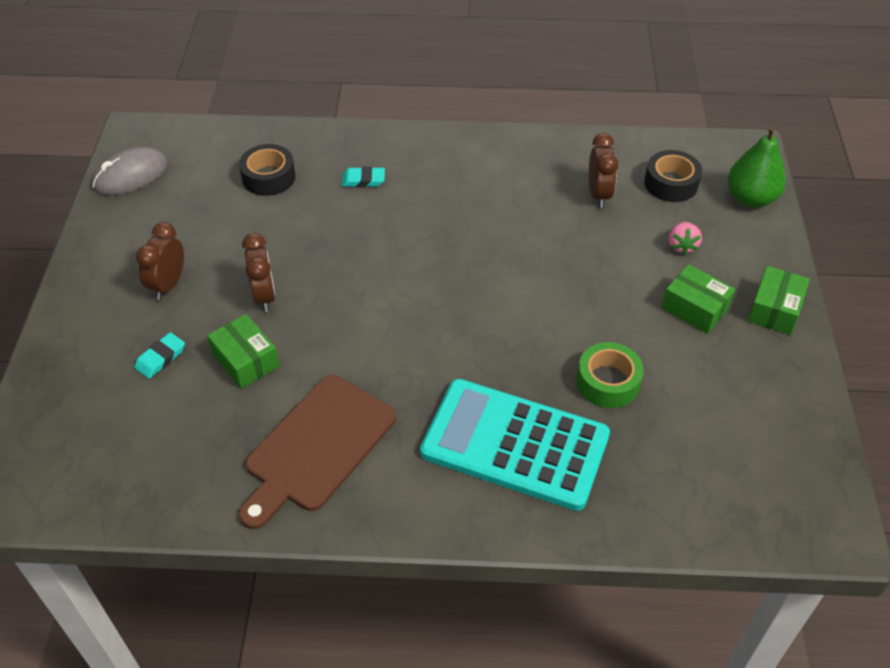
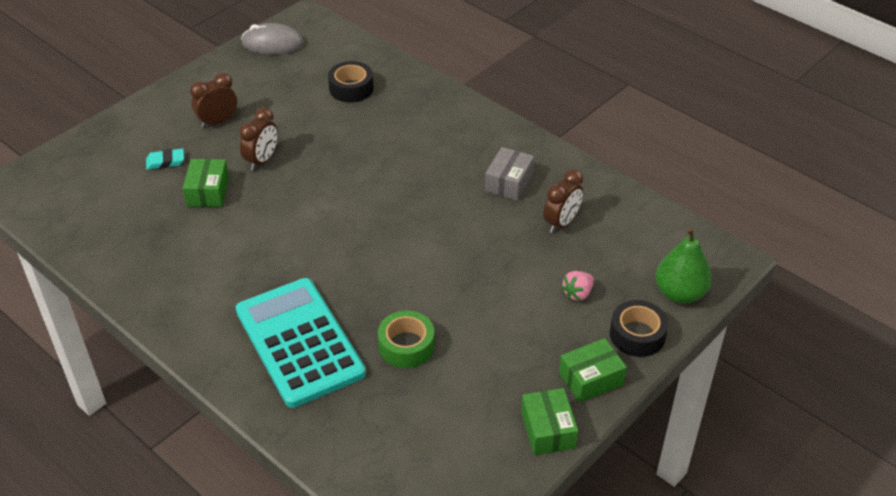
camera: 40 degrees right, 5 degrees down
brown cutting board [239,375,396,529] -> none
turquoise eraser [342,167,385,188] -> none
black tape [644,150,702,202] -> black tape moved to [610,300,668,357]
green box [662,264,735,334] -> green box moved to [521,388,578,455]
none -> grey box [485,147,534,201]

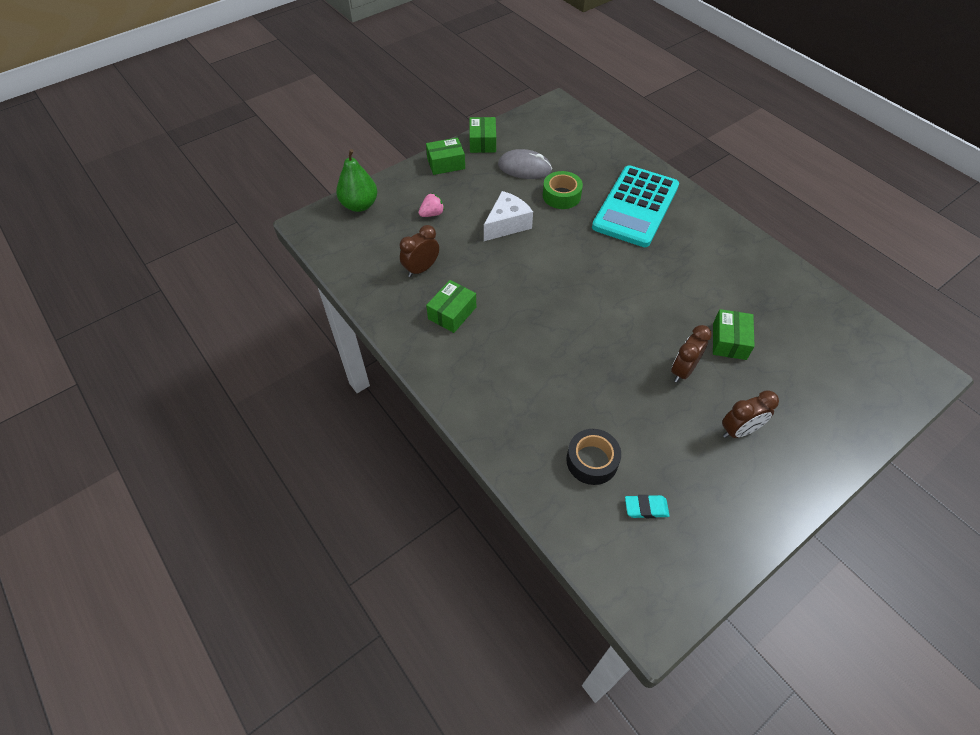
camera: 170 degrees left, 10 degrees up
turquoise eraser [146,148,184,170] -> turquoise eraser moved to [625,495,670,518]
turquoise calculator [236,278,366,408] -> turquoise calculator turned 45 degrees clockwise [592,165,679,247]
grey mouse [241,23,304,55] -> grey mouse moved to [498,149,552,179]
grey box [485,147,534,201] -> green box [426,280,476,333]
black tape [610,300,668,357] -> none
none -> white cheese [484,191,533,241]

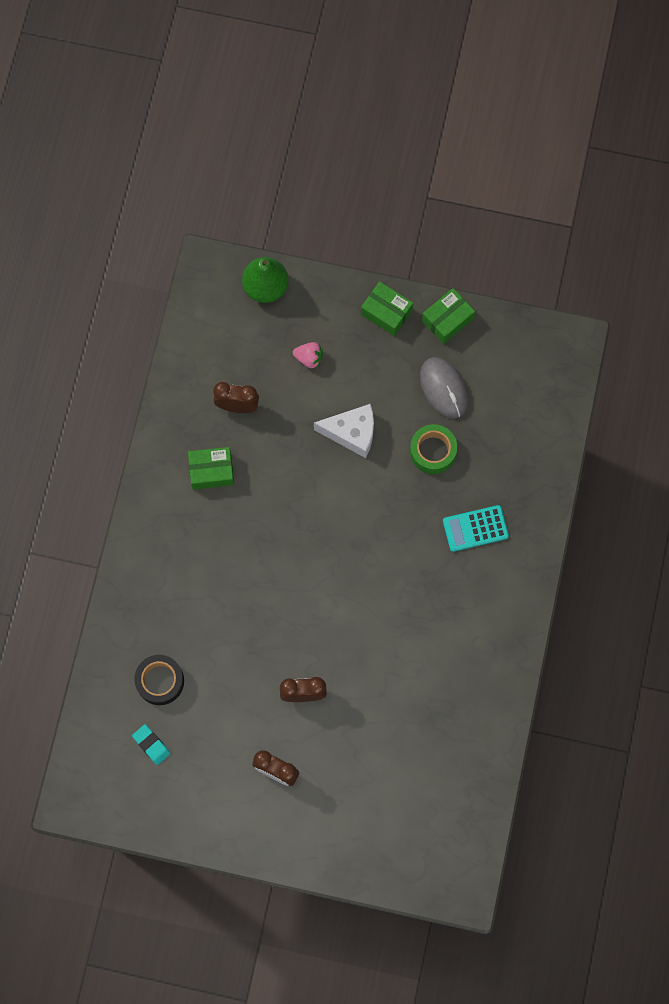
camera: 50 degrees right, 20 degrees up
turquoise calculator [592,165,679,247] -> turquoise calculator [443,505,509,552], size x0.50
green box [713,309,755,360] -> none

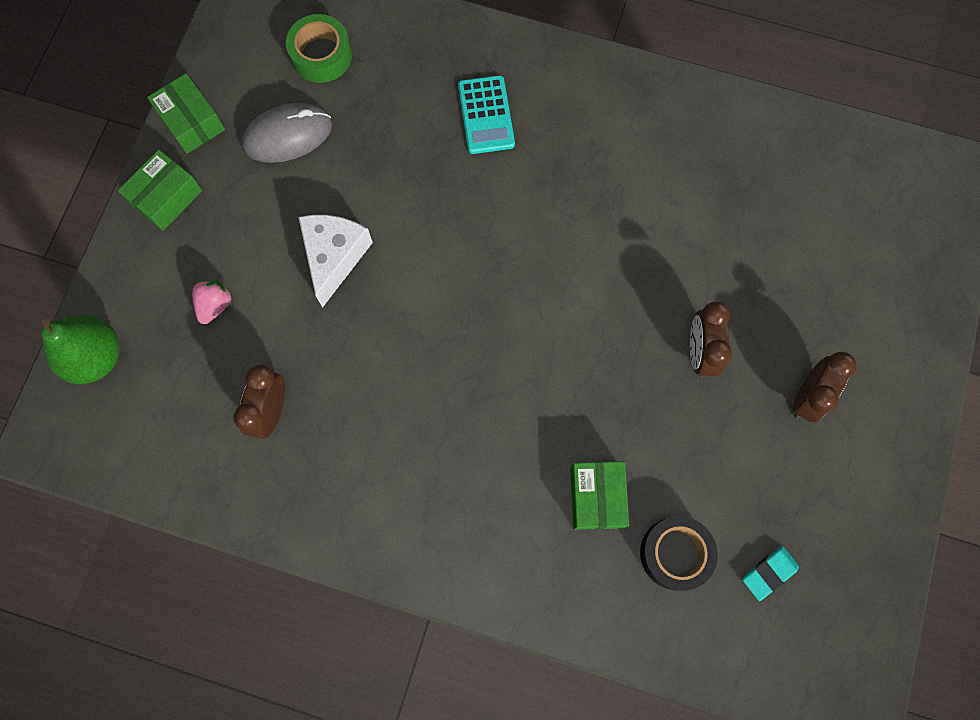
camera: 85 degrees left, 0 degrees up
green box [188,447,234,490] -> green box moved to [570,461,629,530]
green tape [410,424,457,474] -> green tape moved to [286,14,352,83]

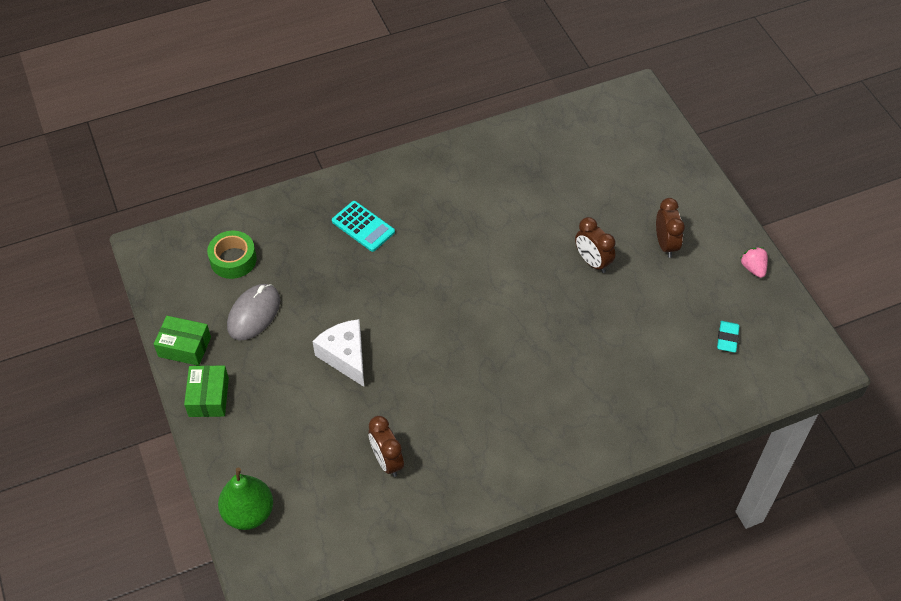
camera: 40 degrees left, 20 degrees down
pink strawberry [192,280,233,324] -> pink strawberry moved to [740,247,768,278]
green box [570,461,629,530] -> none
black tape [640,516,718,591] -> none

